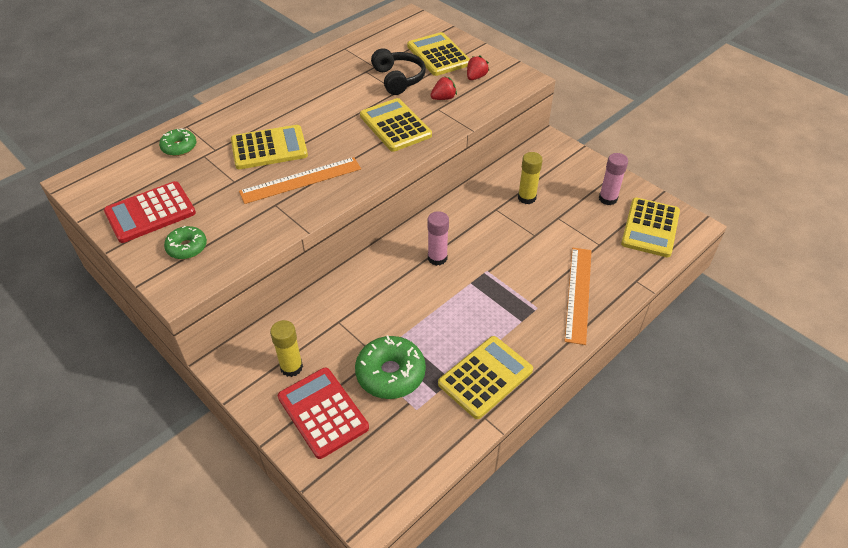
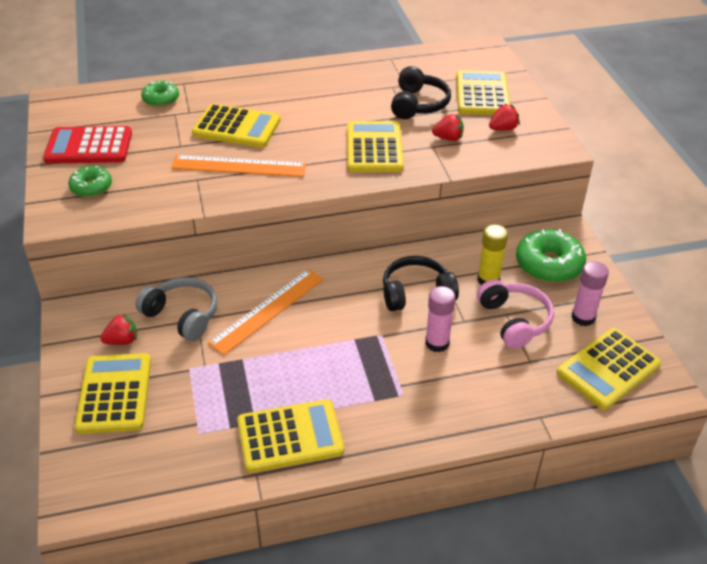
camera: 30 degrees right, 5 degrees down
yellow glue stick [270,320,303,377] -> red strawberry [100,313,137,345]
red calculator [278,367,369,459] -> yellow calculator [75,353,151,434]
green donut [355,335,426,399] -> green donut moved to [516,229,586,283]
pink glue stick [428,211,449,266] -> pink glue stick moved to [425,286,456,353]
orange ruler [565,248,592,345] -> orange ruler moved to [208,269,324,355]
none -> grey headphones [135,277,217,341]
none -> black headphones [383,256,459,311]
none -> pink headphones [477,279,554,349]

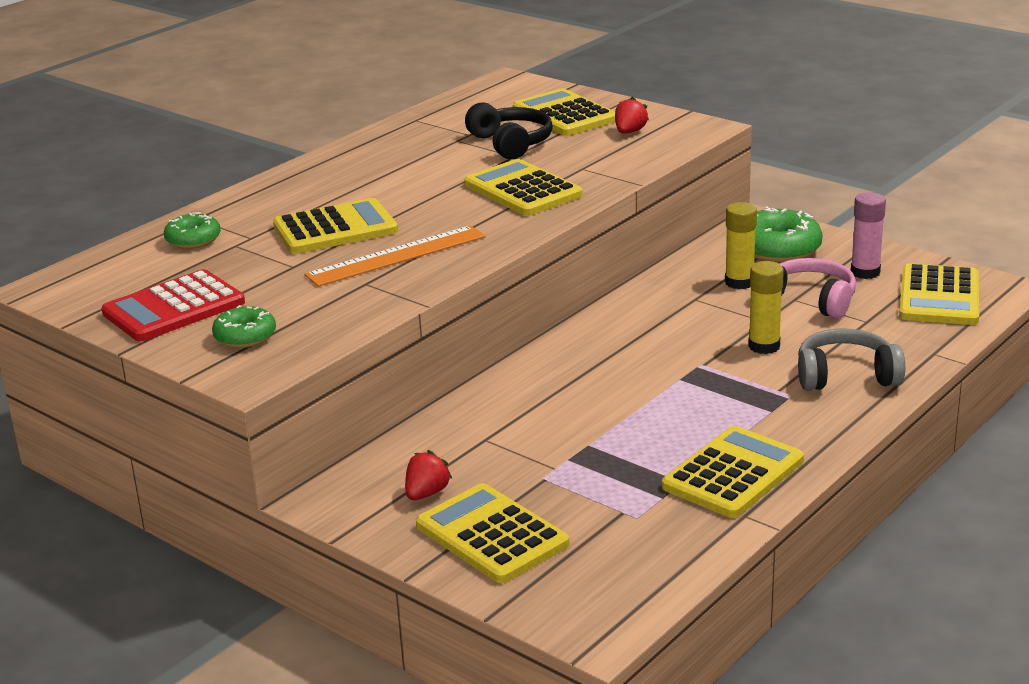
camera: 35 degrees left, 15 degrees down
grey headphones [135,277,217,341] -> grey headphones moved to [798,329,905,391]
orange ruler [208,269,324,355] -> none
black headphones [383,256,459,311] -> none
pink glue stick [425,286,456,353] -> yellow glue stick [748,261,784,354]
red strawberry [432,114,464,141] -> none

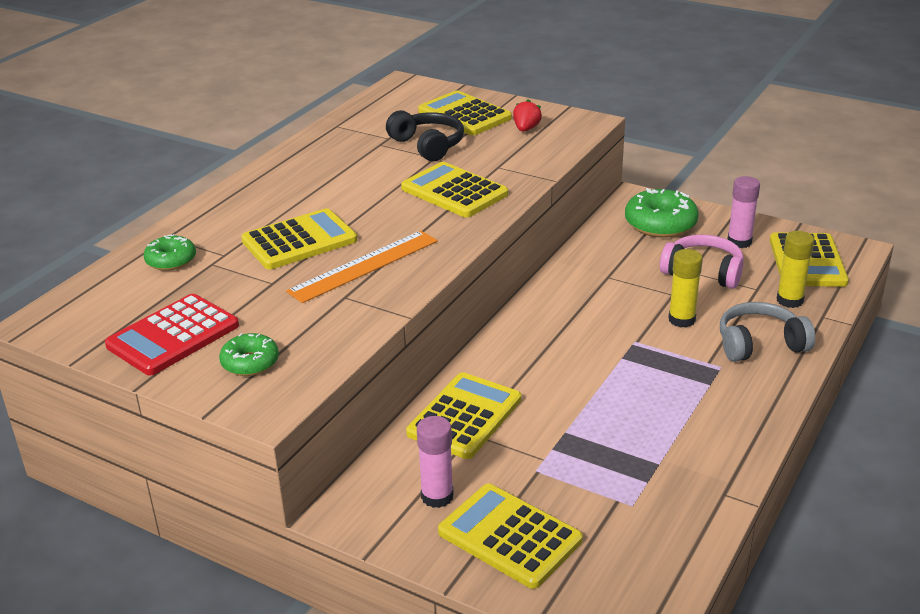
camera: 10 degrees left, 5 degrees up
red strawberry [405,450,452,500] -> pink glue stick [417,416,454,508]
yellow calculator [662,426,804,518] -> yellow calculator moved to [406,372,521,459]
yellow glue stick [725,202,757,289] -> yellow glue stick moved to [777,231,814,308]

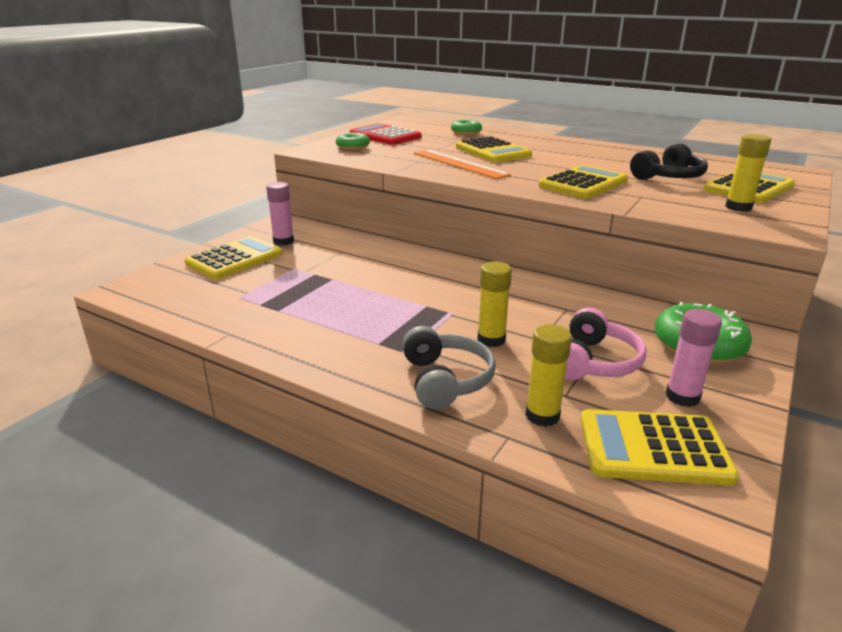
camera: 90 degrees right, 5 degrees down
yellow calculator [406,372,521,459] -> none
red strawberry [513,99,542,132] -> yellow glue stick [725,134,771,212]

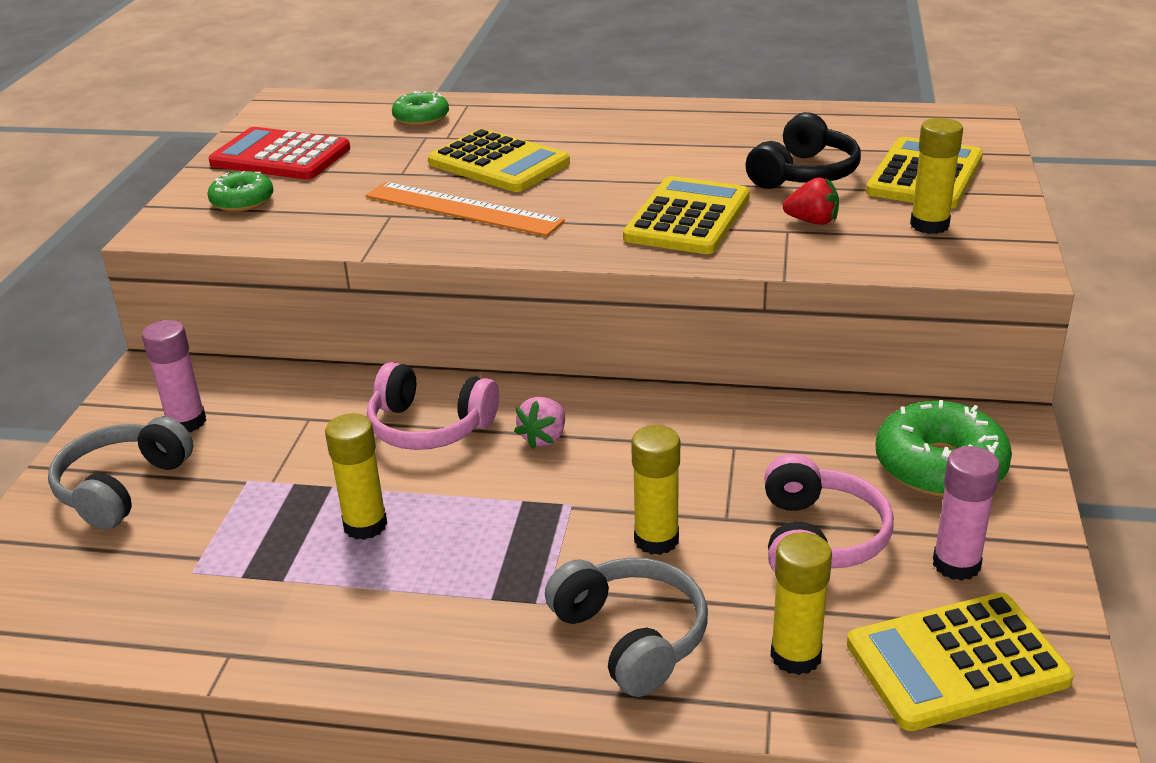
camera: 20 degrees left, 5 degrees up
yellow calculator [184,236,282,279] -> grey headphones [48,416,193,530]
none -> yellow glue stick [325,414,388,540]
none -> pink headphones [367,362,499,450]
none -> pink strawberry [514,397,565,449]
none -> red strawberry [783,177,839,225]

